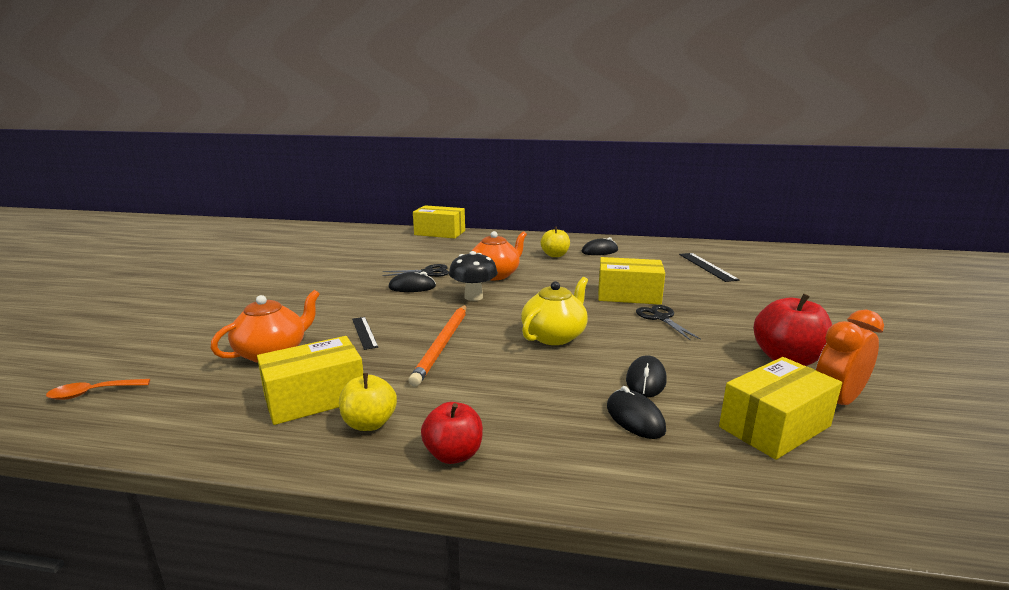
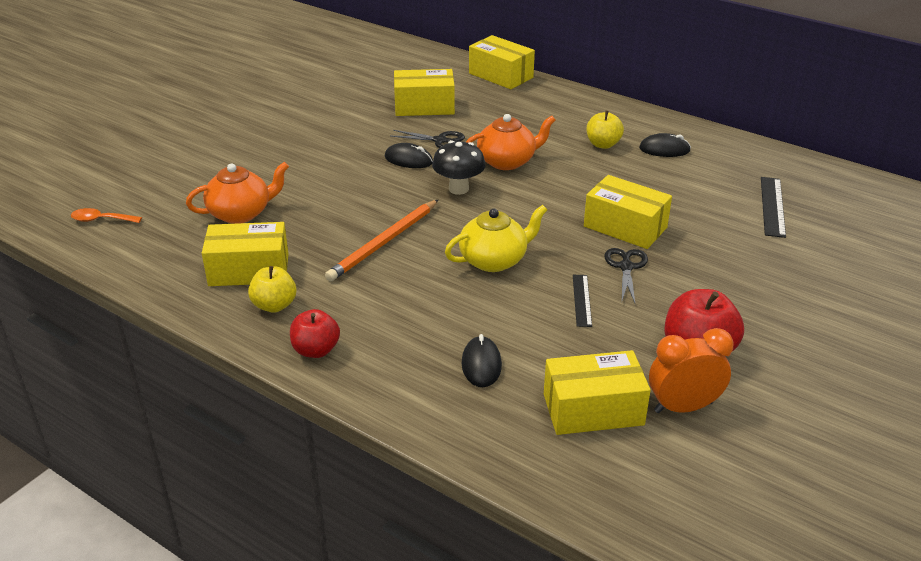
camera: 25 degrees right, 15 degrees up
black ruler [352,317,378,350] -> black ruler moved to [573,275,592,327]
black mouse [626,355,667,398] -> none
none -> yellow box [394,69,455,116]

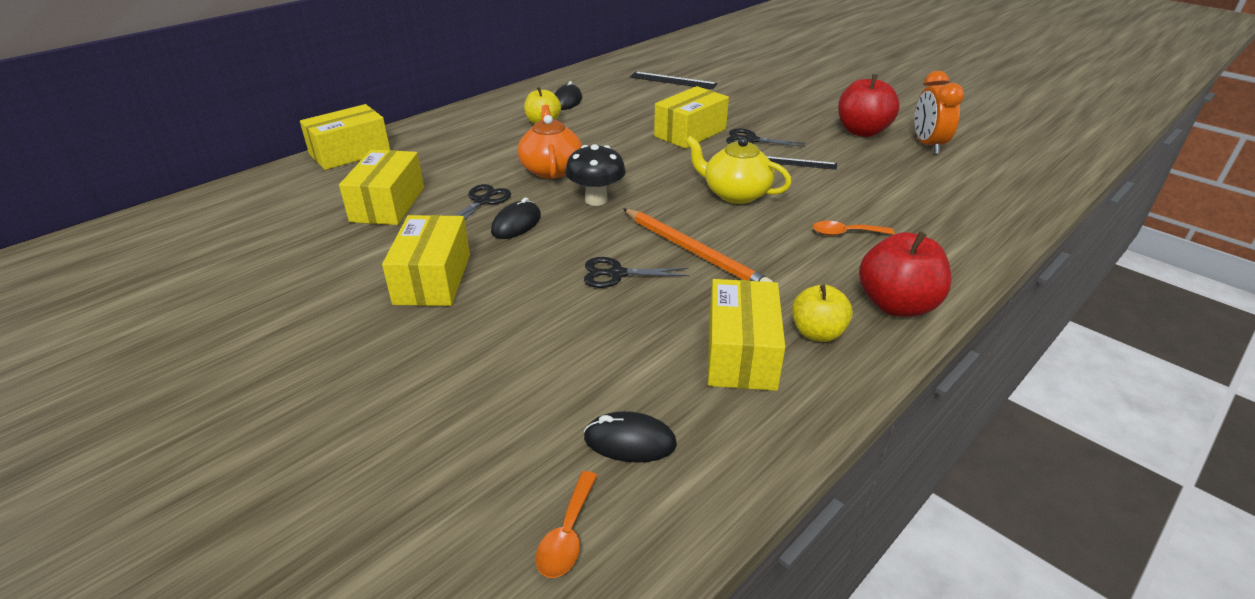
camera: 80 degrees left, 0 degrees up
orange teapot [186,162,289,224] -> none
red apple [290,309,340,358] -> red apple [859,231,951,317], size x1.53
yellow teapot [445,205,547,272] -> yellow teapot turned 45 degrees counterclockwise [686,136,792,204]
black mouse [462,334,502,387] -> black mouse moved to [584,411,677,463]
yellow box [544,350,651,435] -> yellow box moved to [382,215,470,306]
none -> black scissors [584,257,690,288]
none -> orange spoon [813,221,895,236]

